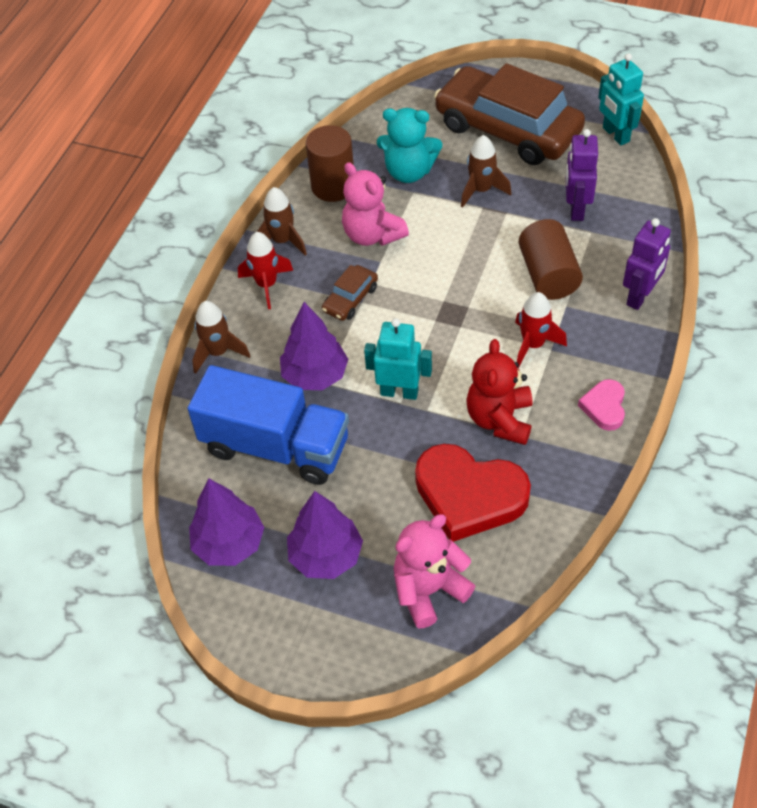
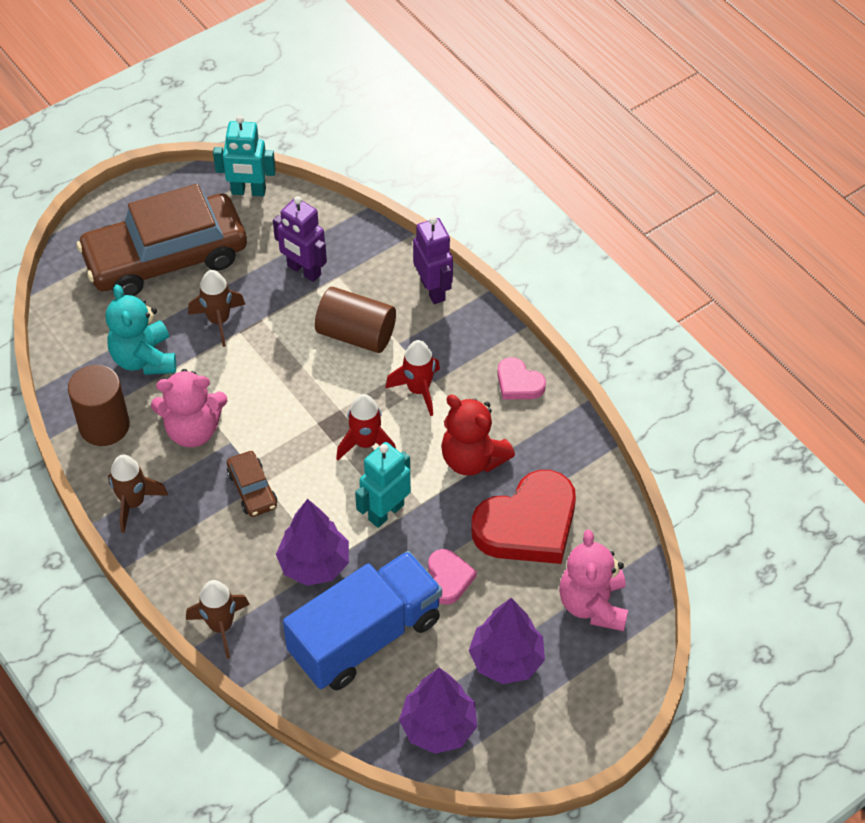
camera: 60 degrees left, 0 degrees up
red rocket [238,232,293,309] -> red rocket moved to [336,394,396,460]
turquoise teddy bear [377,108,442,183] -> turquoise teddy bear turned 120 degrees clockwise [106,284,176,375]
none -> pink heart [428,549,477,605]

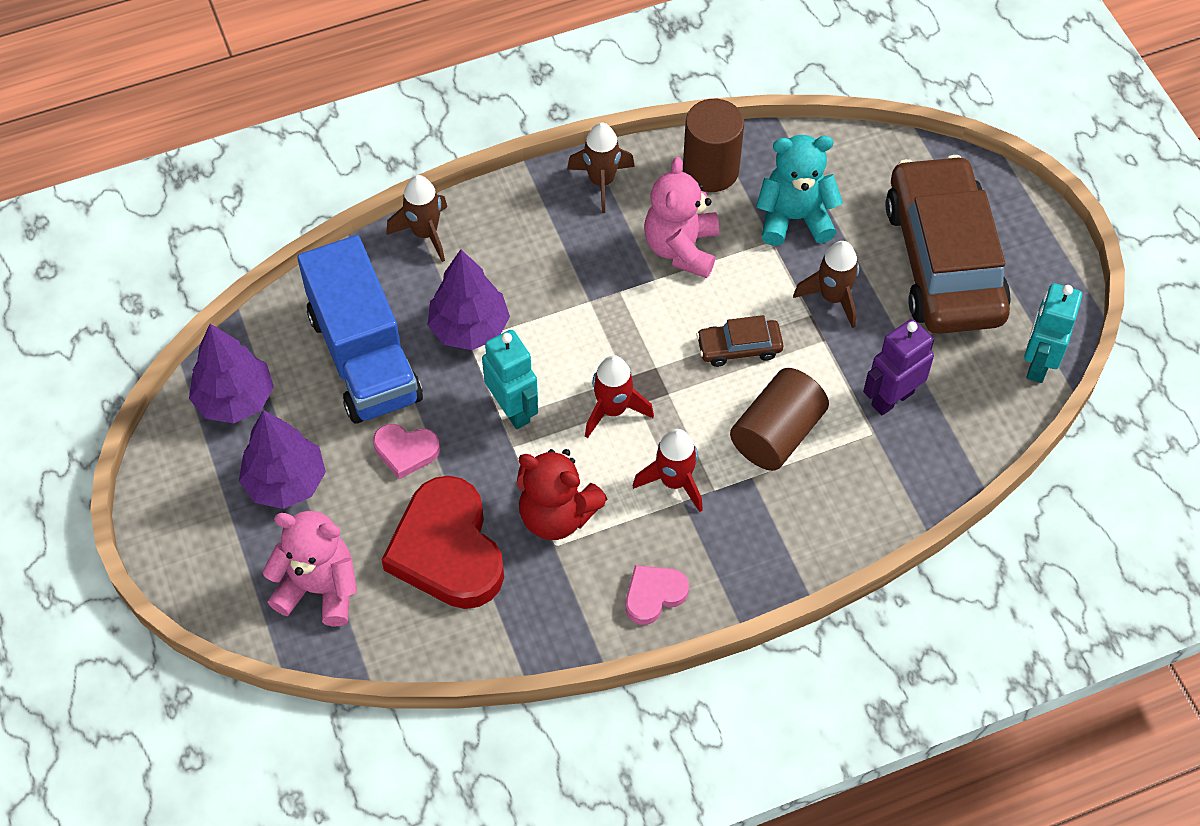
camera: 105 degrees right, 5 degrees up
brown car [227,451,277,517] -> brown car moved to [696,315,783,367]
purple robot [413,216,453,304] -> none
red teddy bear [441,395,515,476] -> red teddy bear turned 120 degrees counterclockwise [517,449,608,540]

